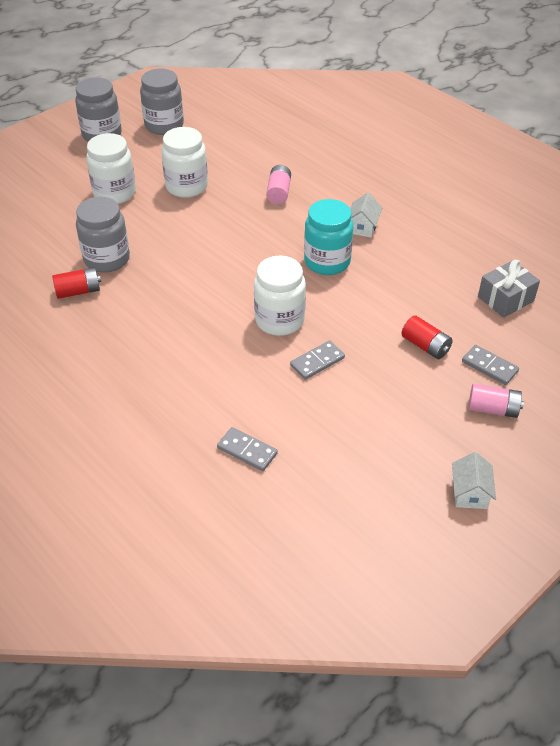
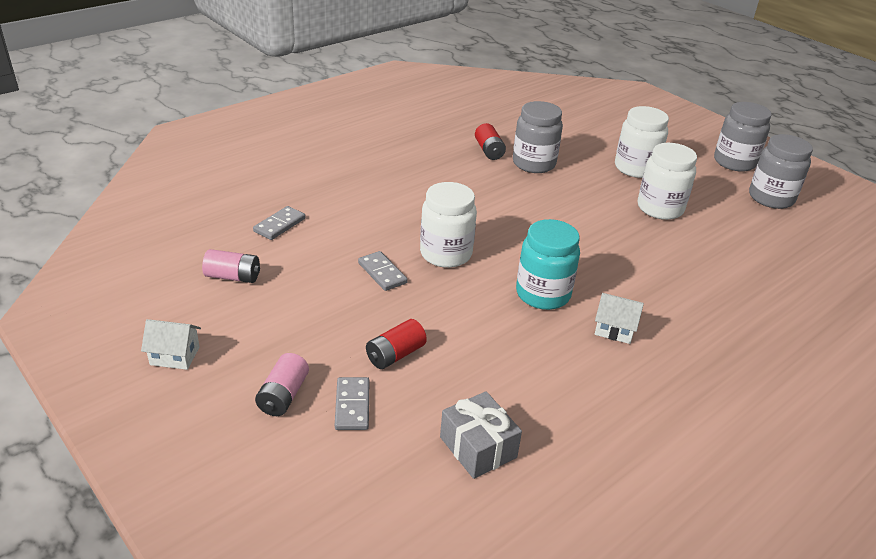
camera: 90 degrees right, 10 degrees down
pink battery [266,165,291,204] -> pink battery moved to [202,249,260,283]
grey domino [462,345,519,385] -> grey domino turned 45 degrees counterclockwise [335,377,369,430]

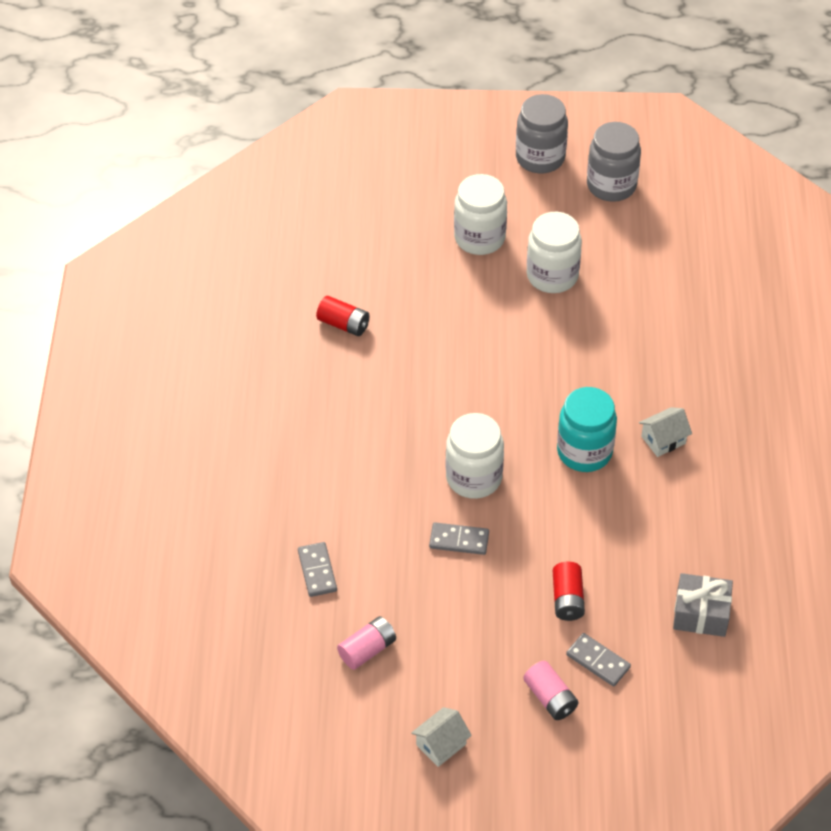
camera: 45 degrees left, 15 degrees up
grey jar [513,101,563,173] -> none

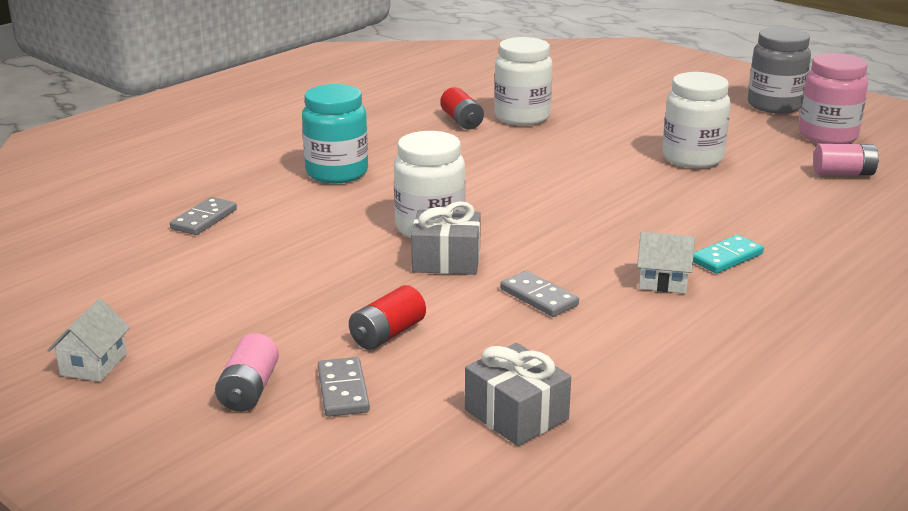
camera: 40 degrees right, 25 degrees down
pink battery [337,616,396,670] -> pink battery moved to [813,144,879,175]
white house [411,707,472,767] -> white house turned 75 degrees counterclockwise [47,299,130,382]
grey domino [429,522,489,555] -> grey domino moved to [500,271,579,317]
white jar [454,174,507,255] -> white jar moved to [494,37,553,126]
turquoise jar [557,387,617,472] -> turquoise jar moved to [302,84,368,184]
grey jar [587,122,641,202] -> pink jar [799,53,868,144]
none -> grey gift [411,201,481,275]
none -> turquoise domino [693,235,764,274]

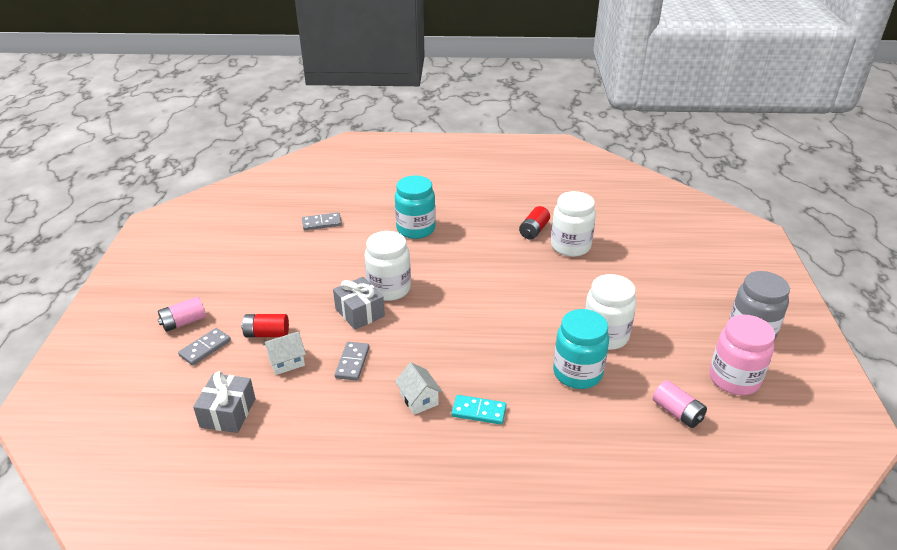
camera: 50 degrees right, 10 degrees up
white house [47,299,130,382] -> white house moved to [263,331,306,375]
none -> turquoise jar [553,309,609,389]

